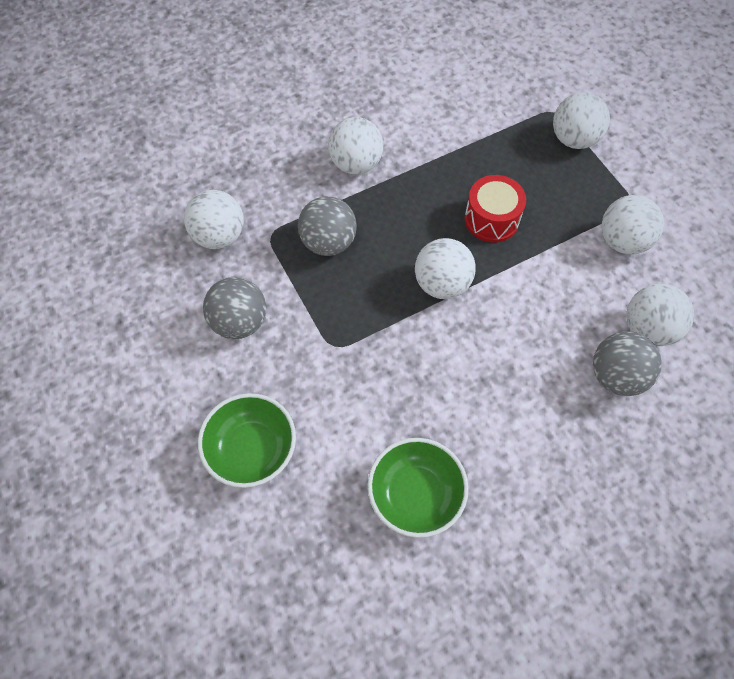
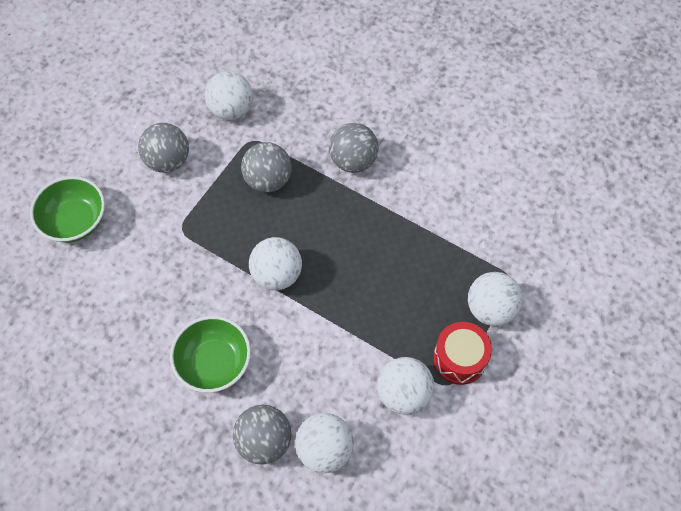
camera: 60 degrees right, 0 degrees up
white ball [328,117,383,174] -> grey ball [329,123,379,173]
green bowl [368,438,469,538] -> green bowl moved to [170,316,251,393]
red drum [465,175,526,243] -> red drum moved to [433,322,492,385]

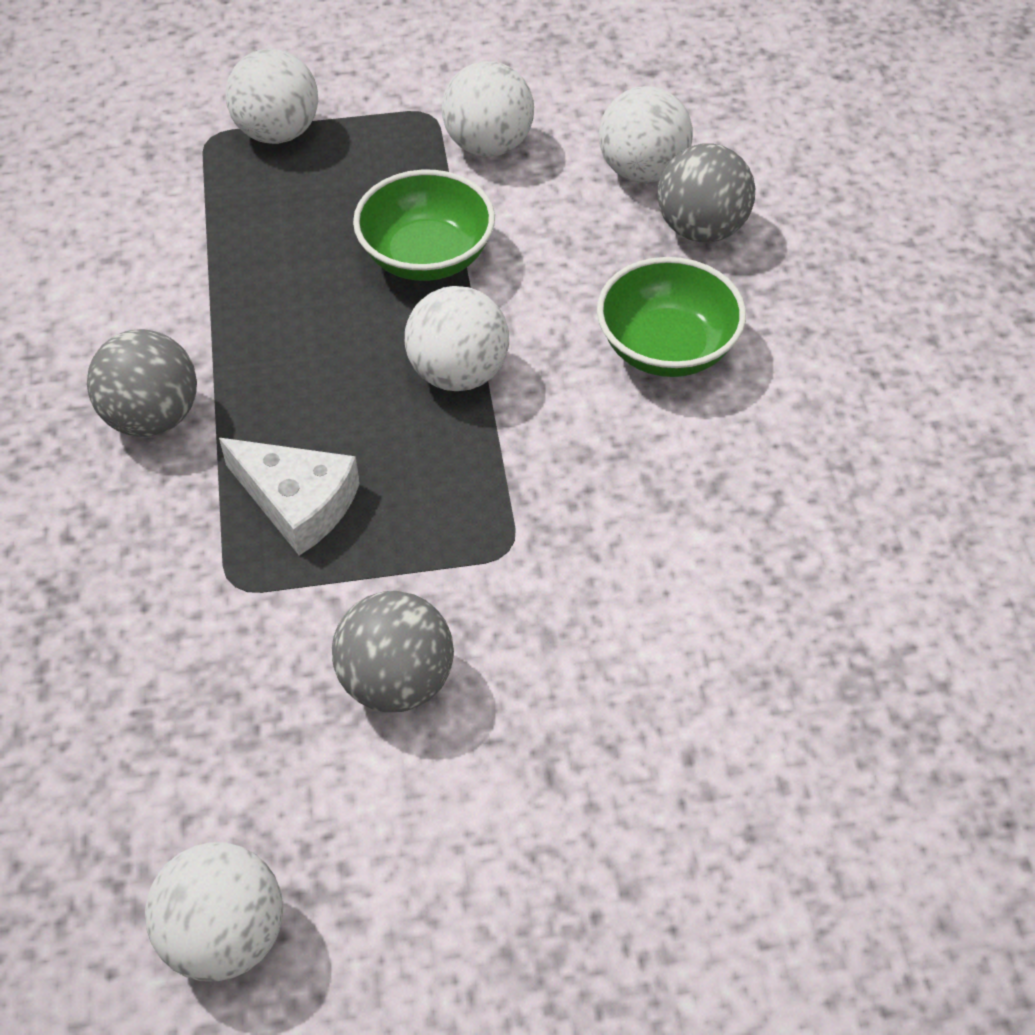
camera: 130 degrees left, 10 degrees down
green bowl [30,176,105,242] -> green bowl moved to [353,170,495,281]
white ball [205,71,253,120] -> white ball moved to [145,842,283,981]
grey ball [241,142,292,192] -> white cheese [219,438,360,556]
red drum [433,322,492,385] -> none

